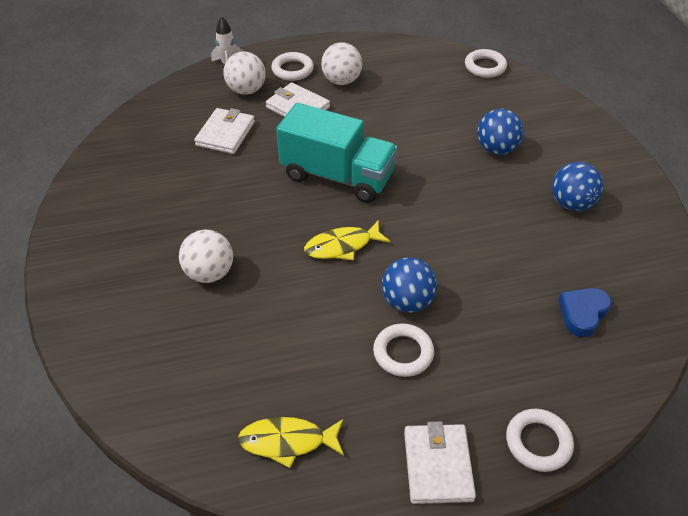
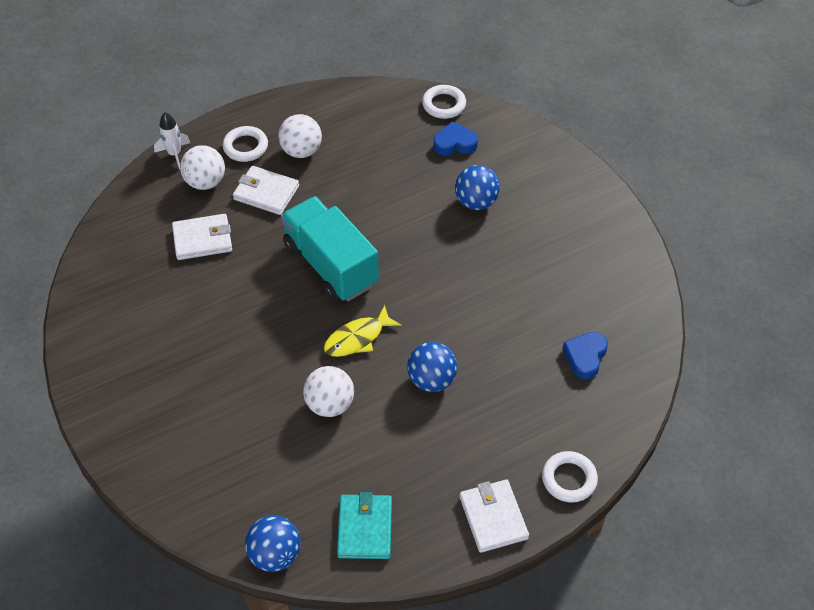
camera: 15 degrees left, 5 degrees up
white ball [179,230,233,283] -> white ball moved to [303,366,354,417]
white wallet [194,108,255,154] -> white wallet turned 75 degrees clockwise [172,214,232,260]
yellow fish [238,417,344,468] -> turquoise wallet [337,492,392,559]
turquoise truck [276,103,398,203] -> turquoise truck turned 135 degrees counterclockwise [281,196,379,302]
white ring [373,323,434,377] -> none
blue ball [552,162,603,211] -> blue ball moved to [245,515,301,572]
none -> blue heart [433,121,478,156]

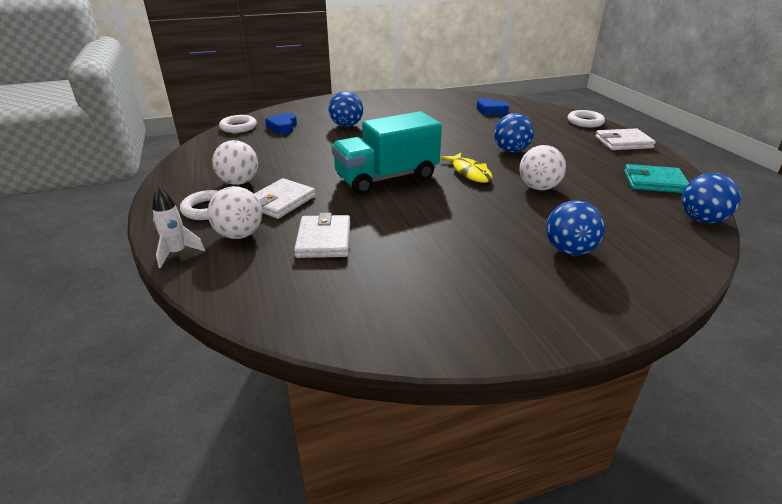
camera: 80 degrees left, 20 degrees down
none -> blue ball [546,200,605,256]

